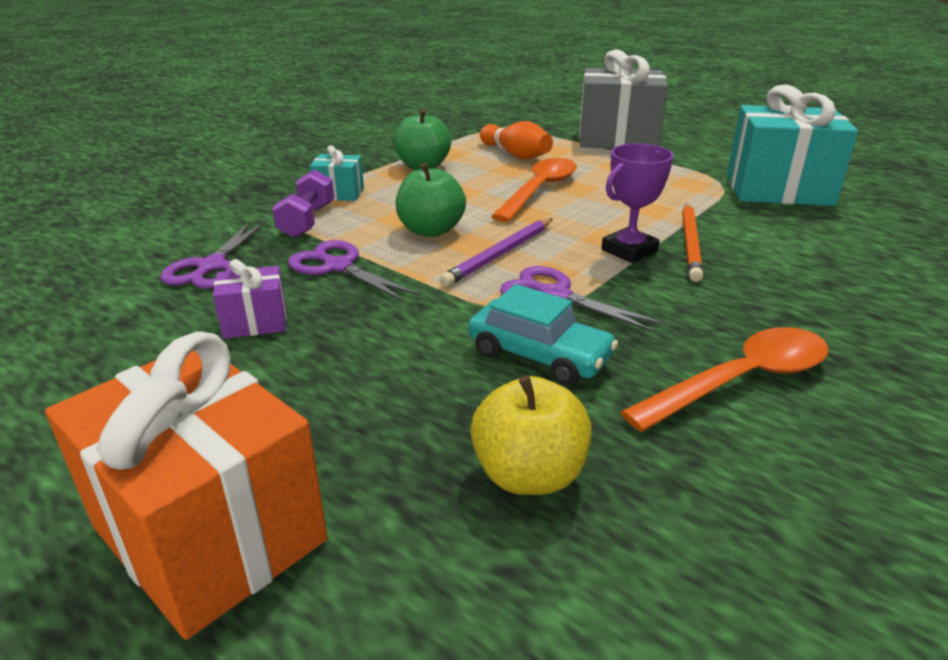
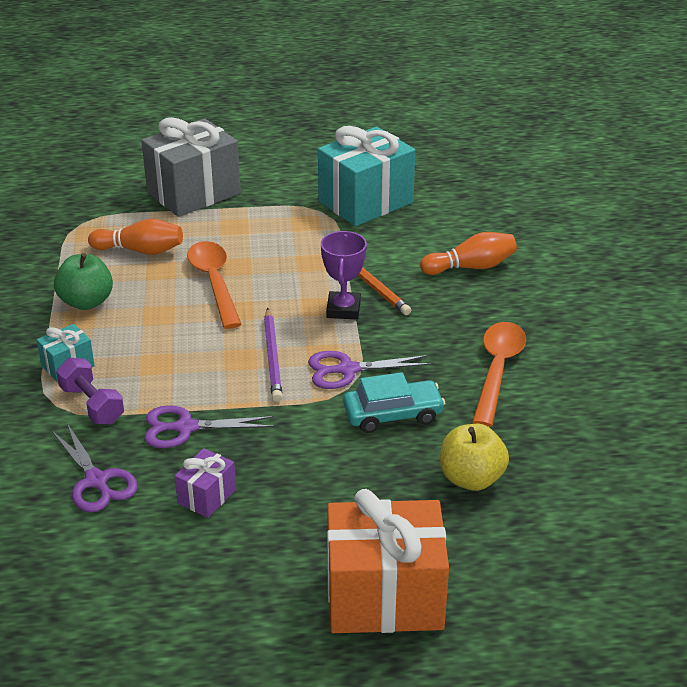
camera: 45 degrees left, 5 degrees up
green apple [396,163,466,237] -> none
none -> orange bowling pin [420,232,517,275]

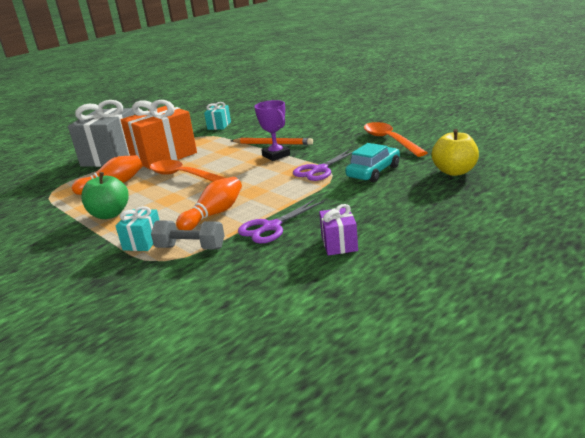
camera: 35 degrees left, 10 degrees down
purple scissors [51,423,138,512] -> none
purple dumbbell [56,358,124,424] -> grey dumbbell [151,220,225,249]
purple pencil [264,308,283,402] -> none
turquoise gift [318,126,415,226] -> turquoise gift [204,102,231,130], size x0.47
orange gift [327,489,449,633] -> orange gift moved to [121,100,197,170]
orange bowling pin [420,232,517,275] -> orange bowling pin moved to [176,177,242,230]

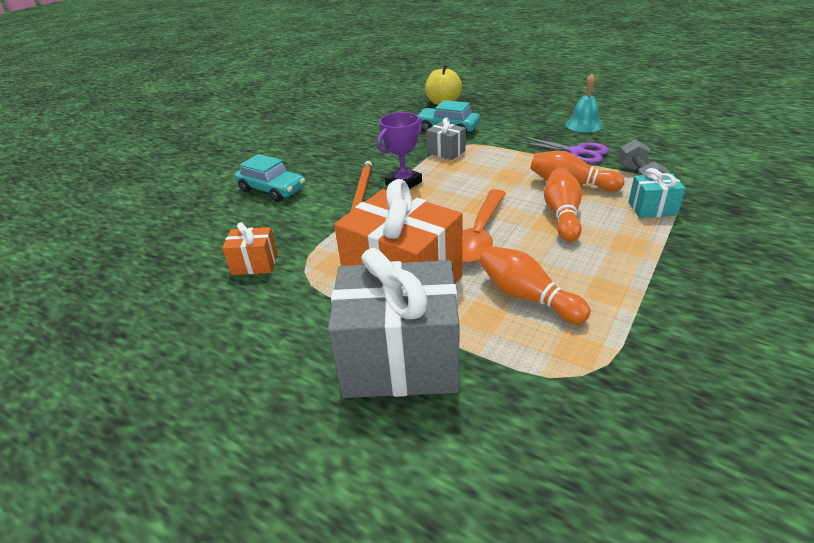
camera: 105 degrees left, 10 degrees up
green apple [81,172,129,219] -> none
turquoise gift [204,102,231,130] -> orange gift [222,222,278,275]
purple scissors [293,149,352,181] -> grey gift [426,117,466,160]
purple gift [319,204,358,256] -> turquoise bell [566,74,603,132]
orange spoon [364,122,428,157] -> none
none -> turquoise car [235,154,305,202]
none -> orange bowling pin [544,168,582,242]

